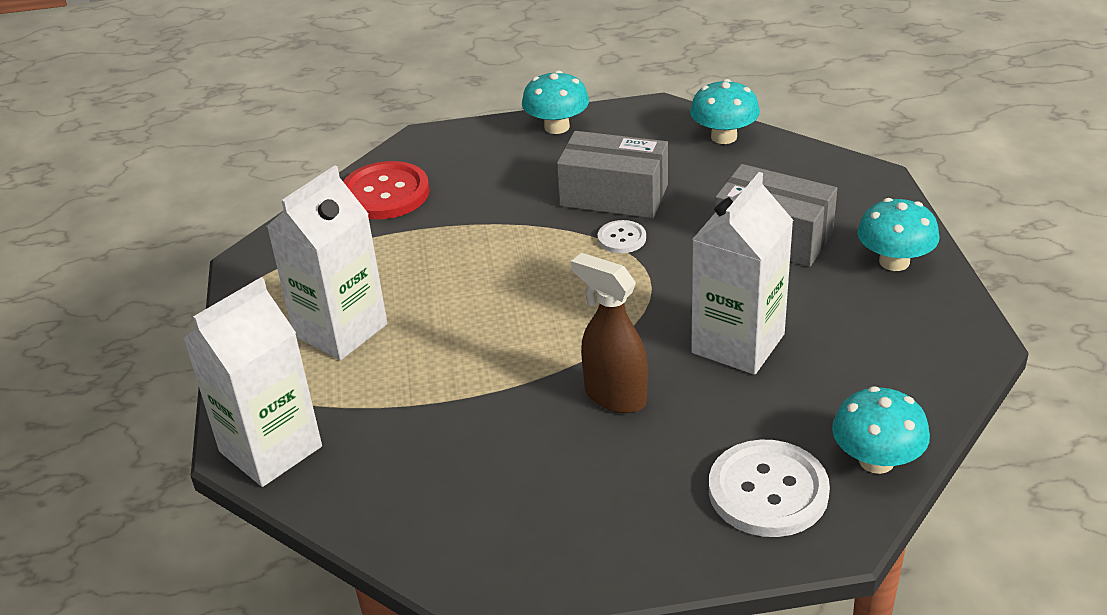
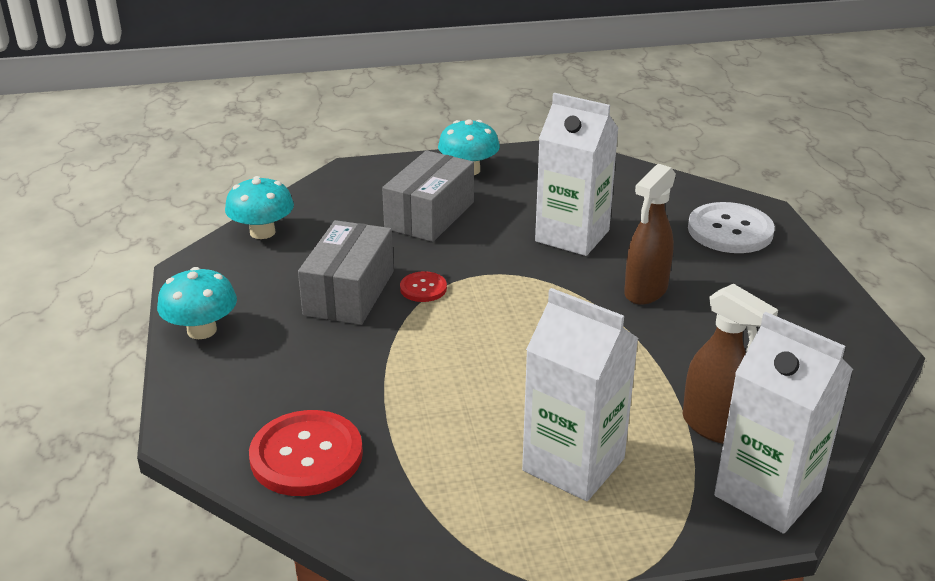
camera: 95 degrees left, 5 degrees down
white button [598,220,646,253] -> red button [400,271,447,302]
turquoise mushroom [832,386,930,474] -> none
none -> brown spray bottle [683,284,778,444]

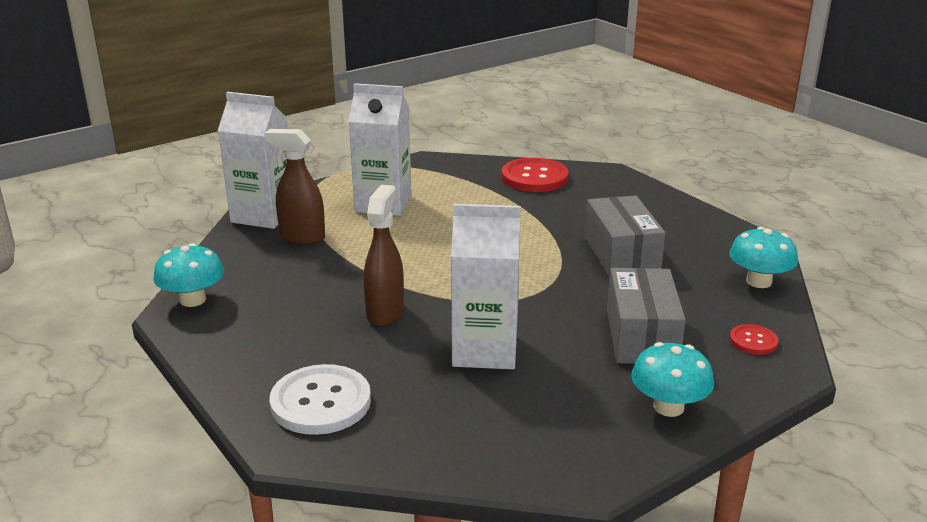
camera: 155 degrees right, 5 degrees down
turquoise mushroom [157,267,237,339] -> turquoise mushroom moved to [153,243,224,307]
red button [400,271,447,302] -> red button moved to [730,324,779,355]

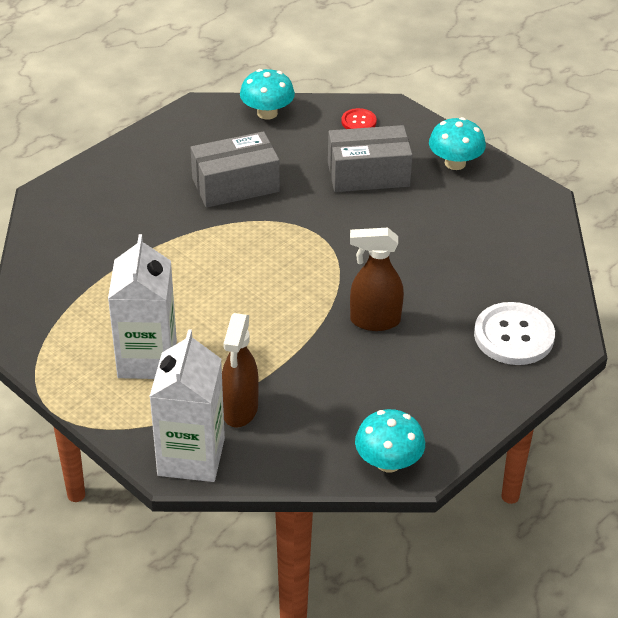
camera: 100 degrees left, 15 degrees up
white carton [451,204,521,369] -> none
red button [502,158,569,192] -> none

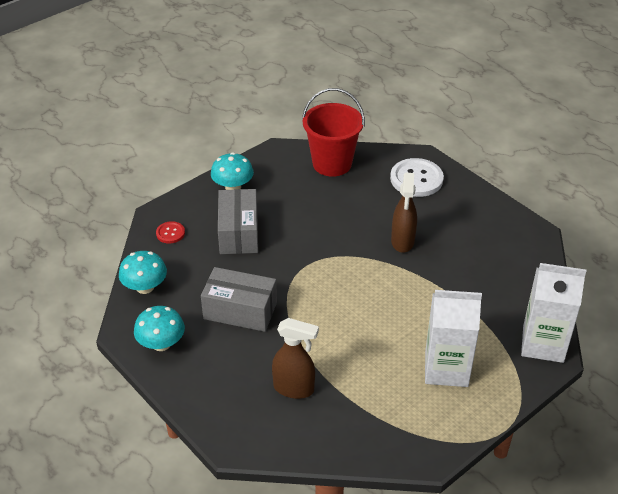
camera: 85 degrees left, 0 degrees up
grey box [191,131,280,208] -> grey box turned 60 degrees counterclockwise [201,267,277,332]
brown spray bottle [222,313,259,427] -> brown spray bottle moved to [272,318,319,399]
turquoise mushroom [355,409,425,472] -> turquoise mushroom moved to [134,306,185,351]
none -> red bucket [302,88,365,177]

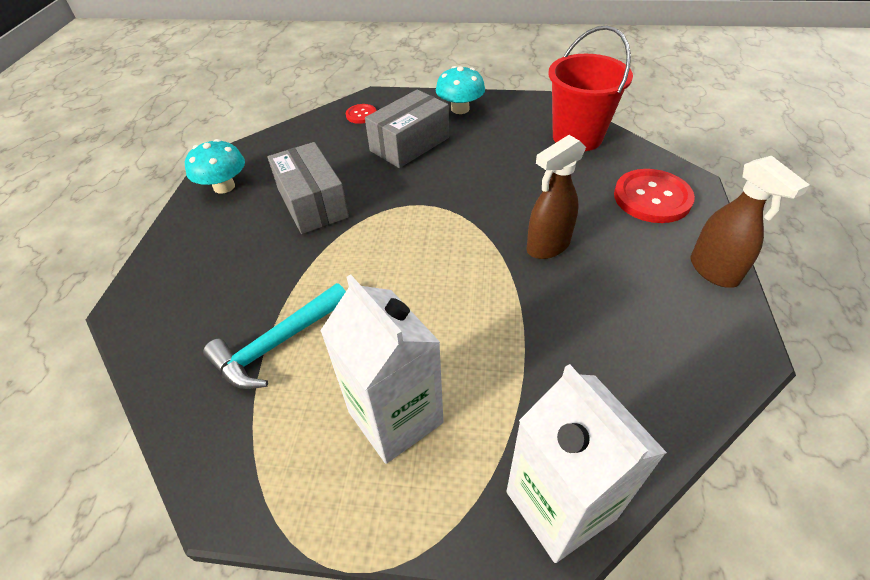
camera: 50 degrees right, 5 degrees up
turquoise mushroom [119,251,167,294] -> none
brown spray bottle [272,318,319,399] -> brown spray bottle moved to [691,156,810,288]
white button [390,158,444,197] -> red button [614,169,695,223]
none -> turquoise hammer [203,283,346,389]

